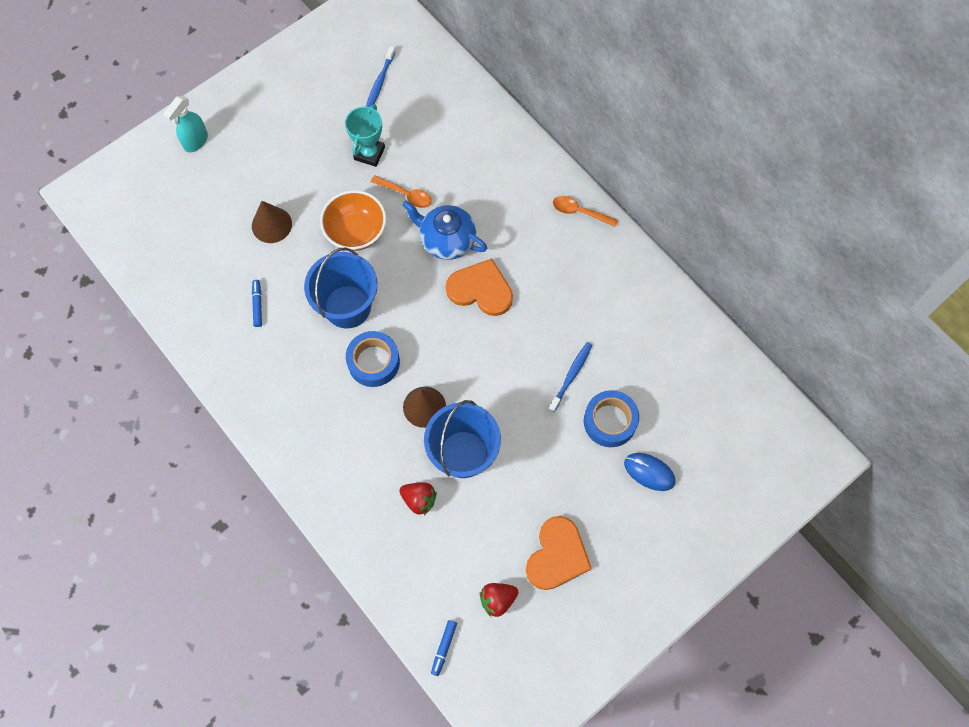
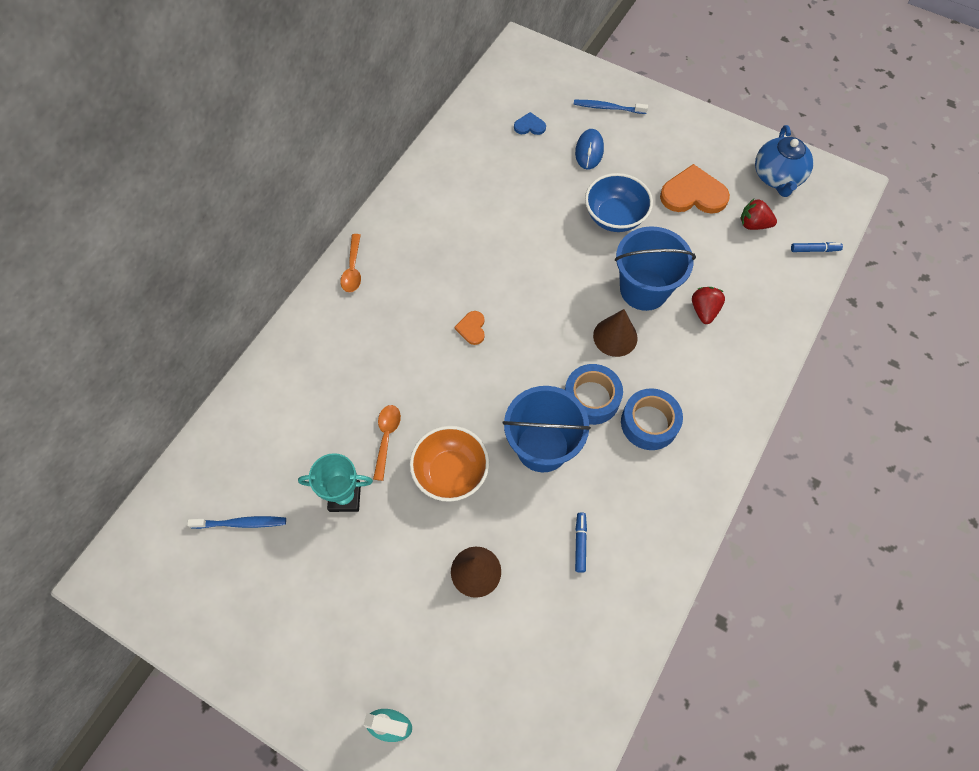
camera: 110 degrees left, 5 degrees down
blue marker [252,280,262,327] -> blue marker turned 120 degrees clockwise [575,512,587,573]
blue teapot [402,200,487,260] -> blue teapot moved to [755,125,814,197]
orange heart [446,258,513,316] -> orange heart [455,311,485,345], size x0.50
red strawberry [480,583,518,617] -> red strawberry turned 150 degrees clockwise [740,199,777,230]
blue toothbrush [548,342,592,412] -> blue toothbrush moved to [574,100,648,114]
blue tape [584,390,639,447] -> blue tape moved to [621,388,683,450]
none -> blue heart [514,112,546,135]
none -> blue bowl [585,173,653,232]

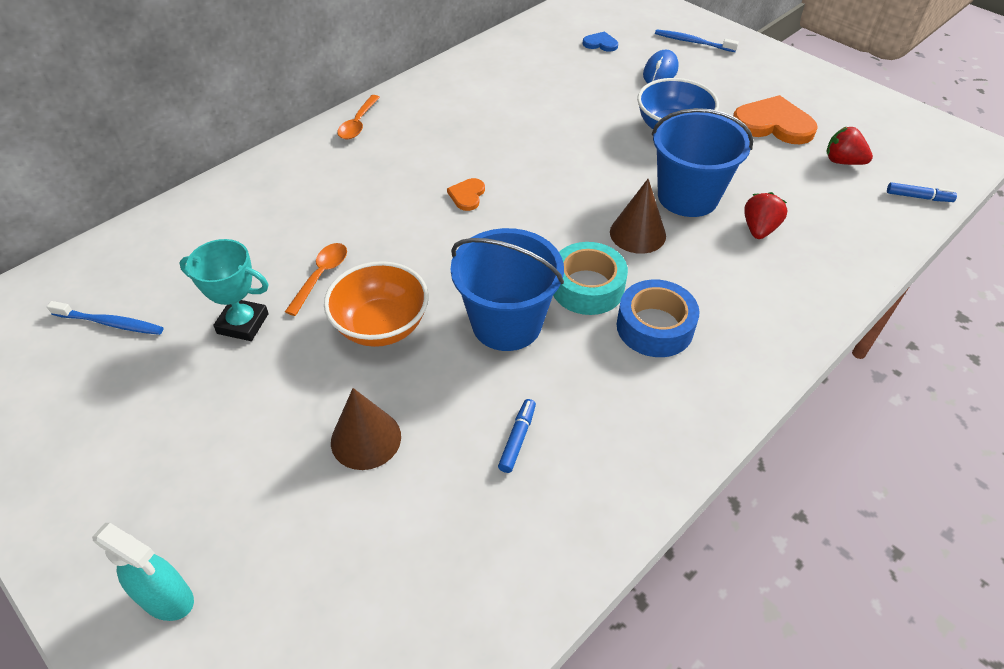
camera: 15 degrees right, 15 degrees down
blue tape [565,364,623,425] -> turquoise tape [553,242,628,315]
blue teapot [755,125,814,197] -> none

